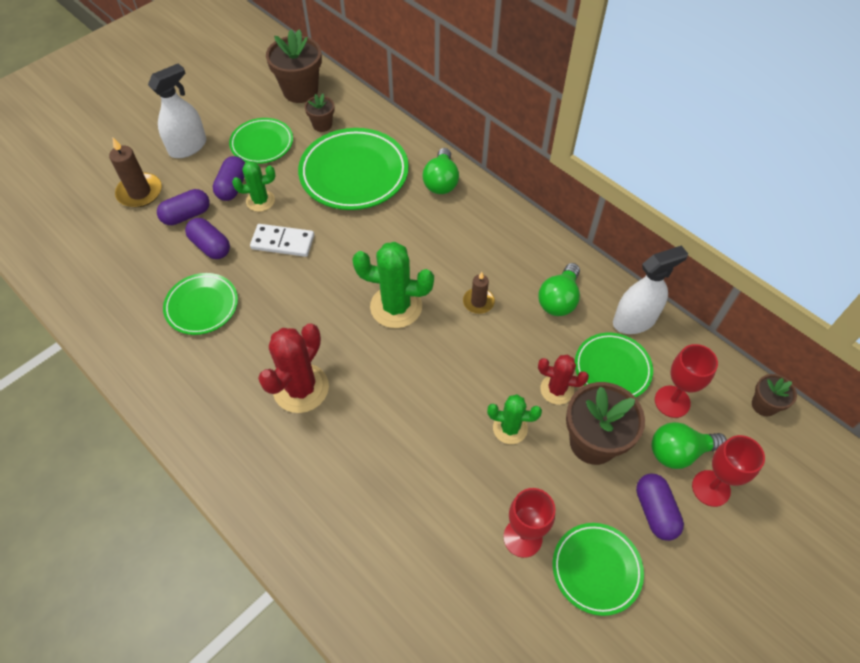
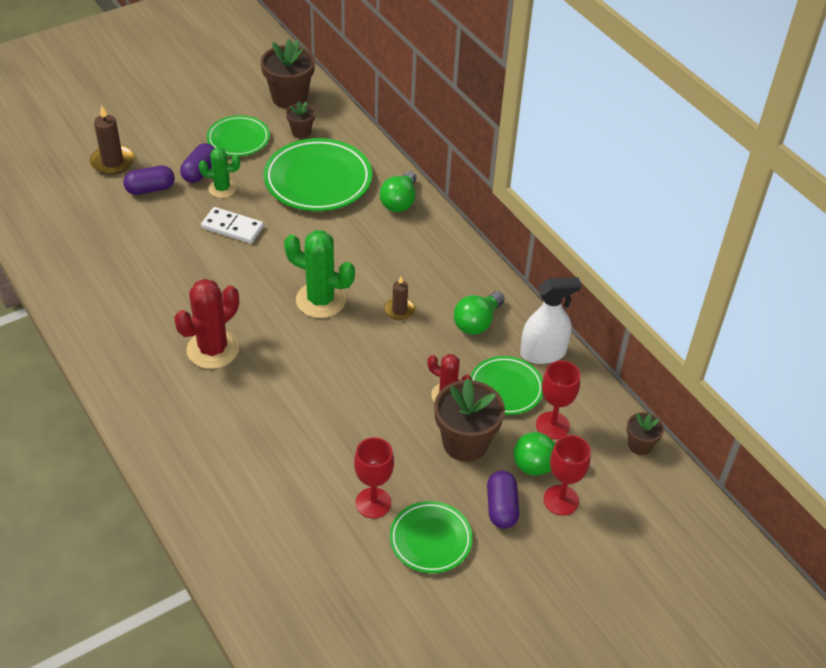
camera: 10 degrees right, 10 degrees down
white spray bottle [148,63,206,158] -> none
green plate [163,273,238,335] -> none
purple capsule [185,218,230,259] -> none
green cactus [487,394,542,444] -> none

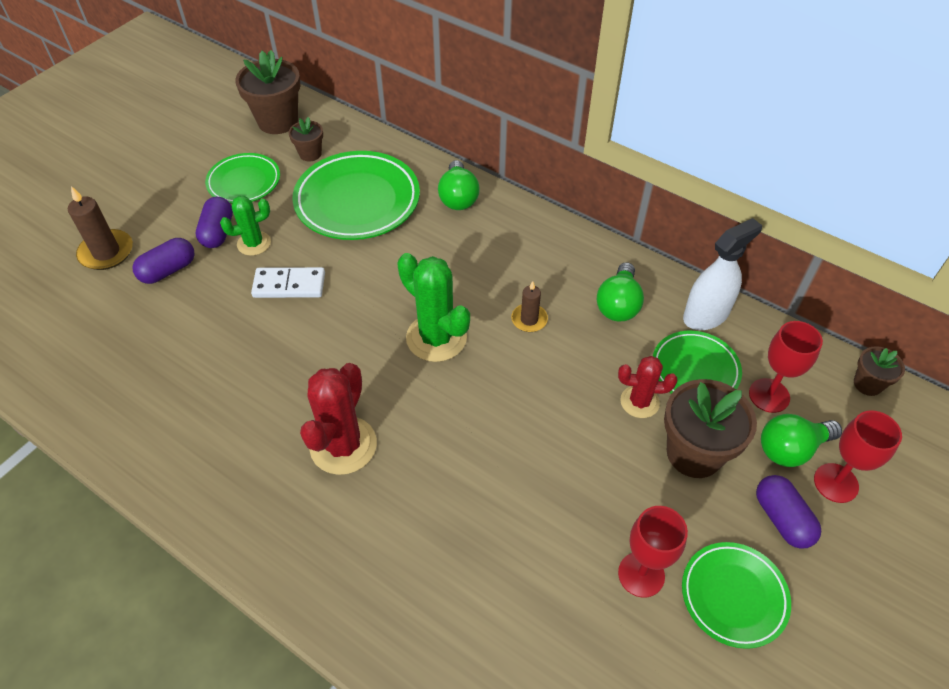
camera: 20 degrees left, 5 degrees up
green cactus [284,230,355,318] -> green cactus turned 45 degrees clockwise [397,253,470,362]

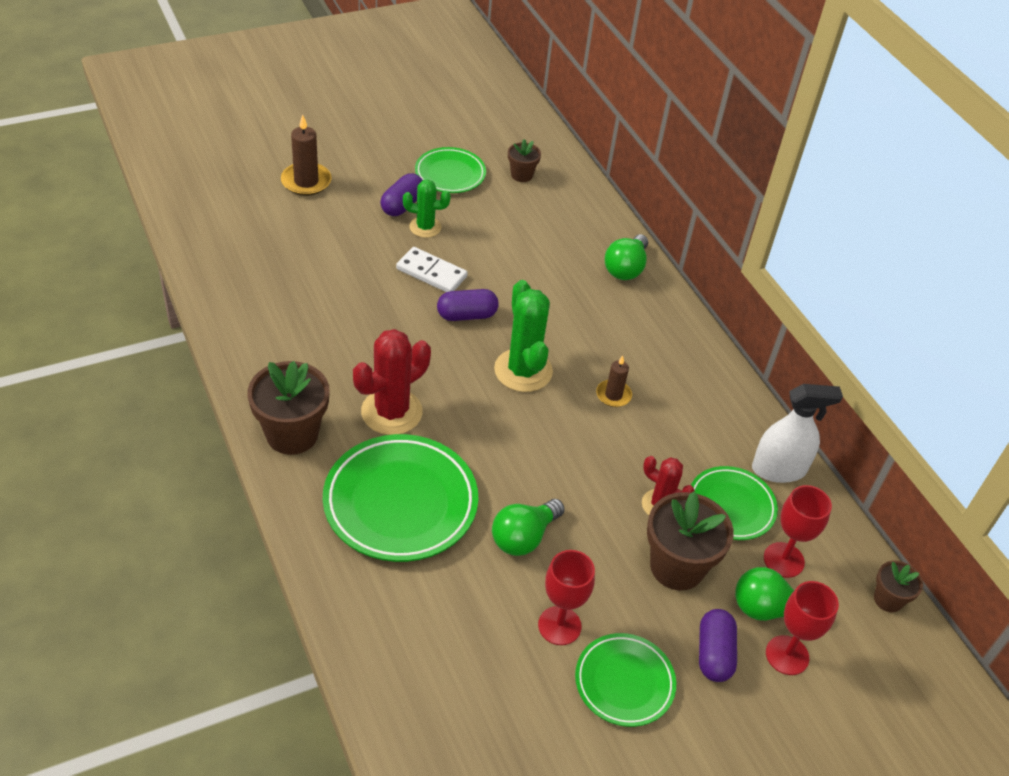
camera: 25 degrees right, 5 degrees down
purple capsule [132,238,195,284] -> purple capsule moved to [437,289,499,321]
brown flower pot [235,50,301,134] -> brown flower pot moved to [248,361,330,455]
green plate [293,151,420,240] -> green plate moved to [323,434,478,562]
green light bulb [597,262,644,322] -> green light bulb moved to [492,499,565,556]

